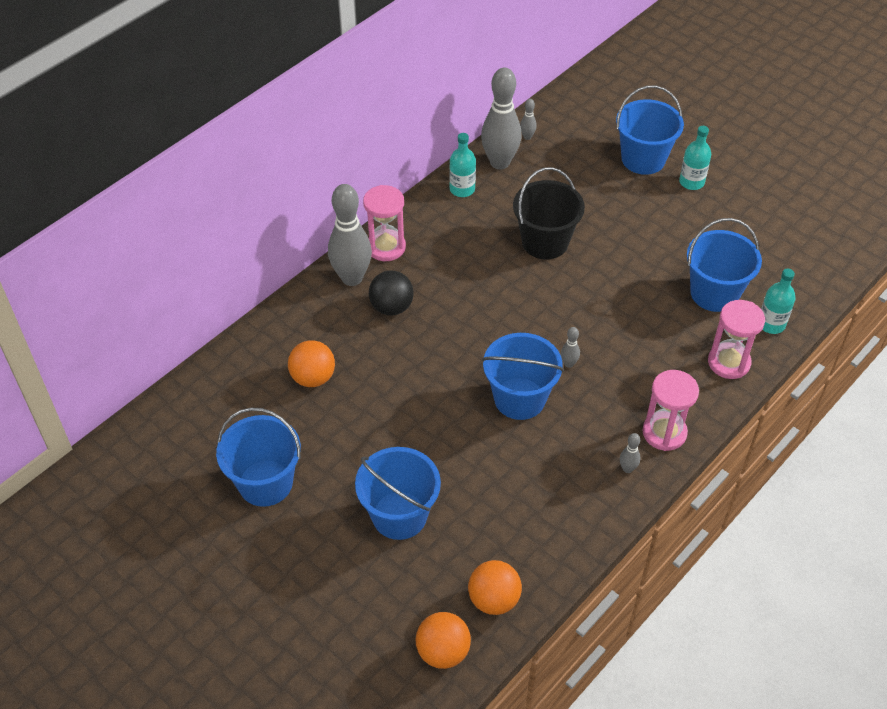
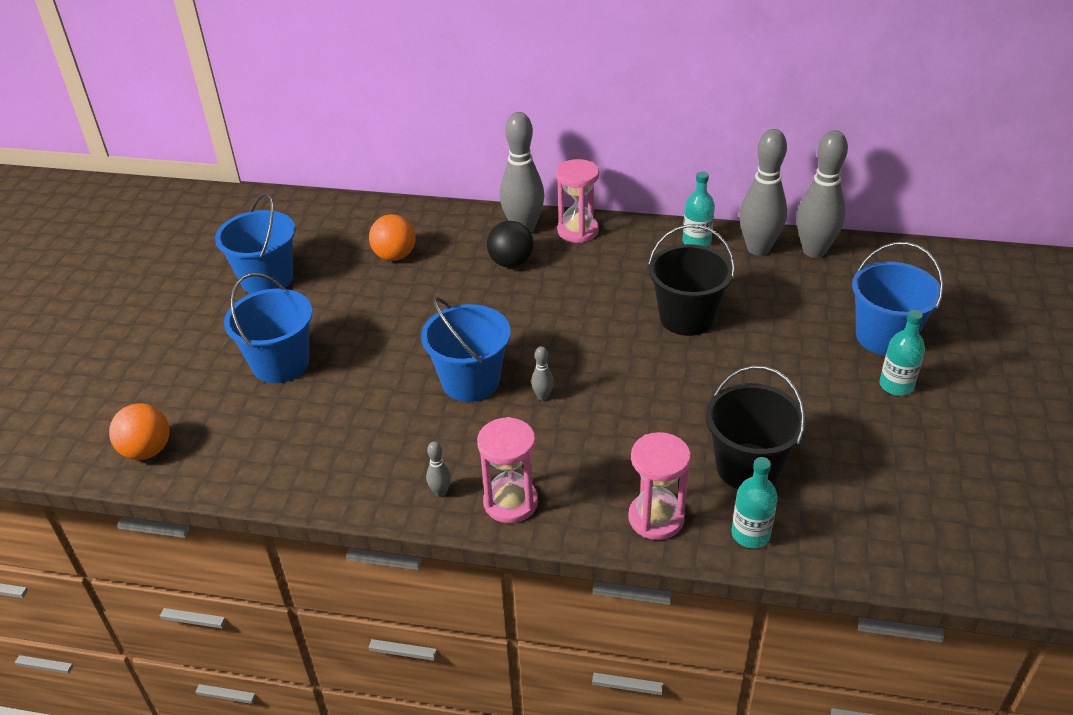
camera: 60 degrees right, 10 degrees down
orange ball [468,560,522,615] -> none
grey bowling pin [520,99,537,140] -> grey bowling pin [797,130,848,258], size x2.37
blue bucket [687,218,762,312] -> black bucket [706,365,807,489]

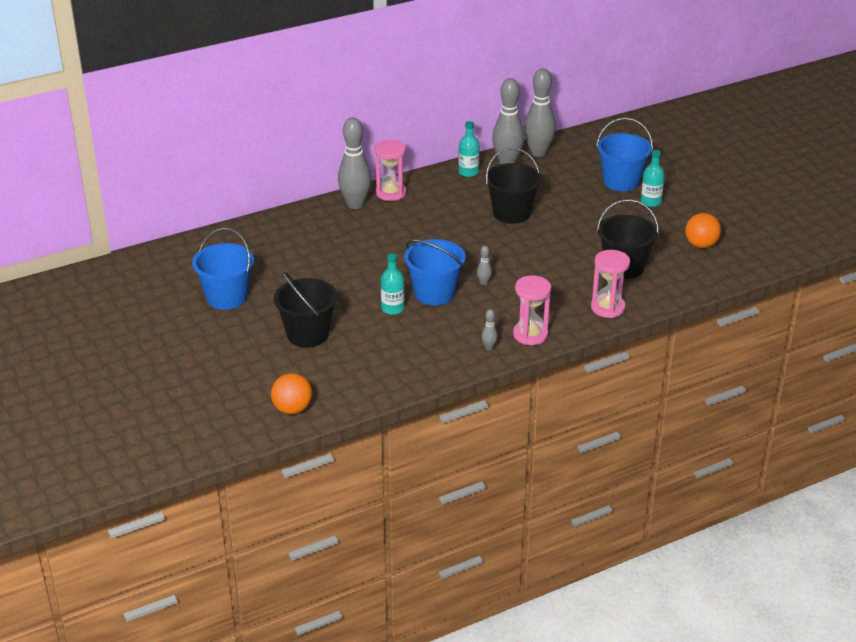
camera: 40 degrees left, 5 degrees down
blue bucket [224,273,313,383] -> black bucket [274,272,338,347]
orange ball [369,214,415,261] -> orange ball moved to [685,213,721,248]
black ball [487,221,534,268] -> none
turquoise bottle [731,457,778,548] -> turquoise bottle moved to [381,253,405,315]

